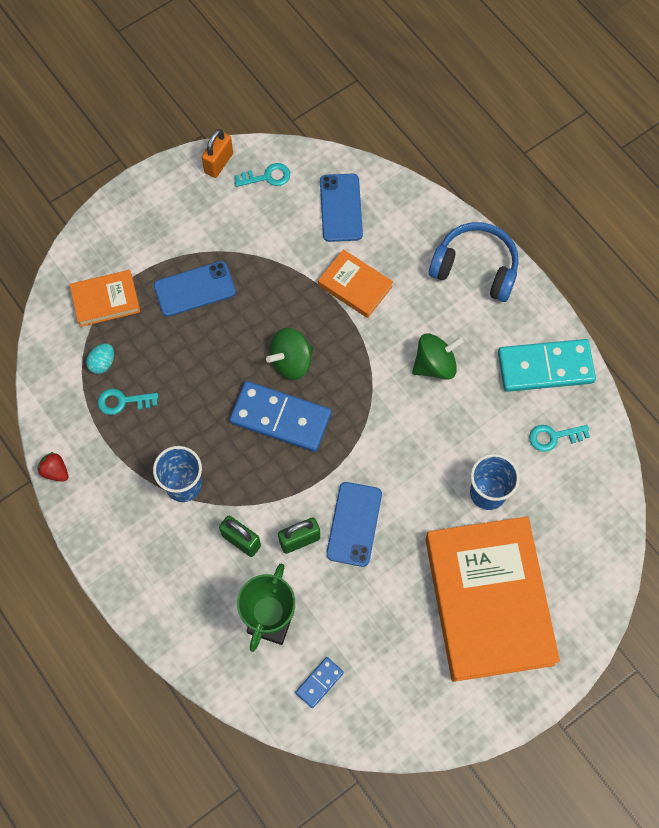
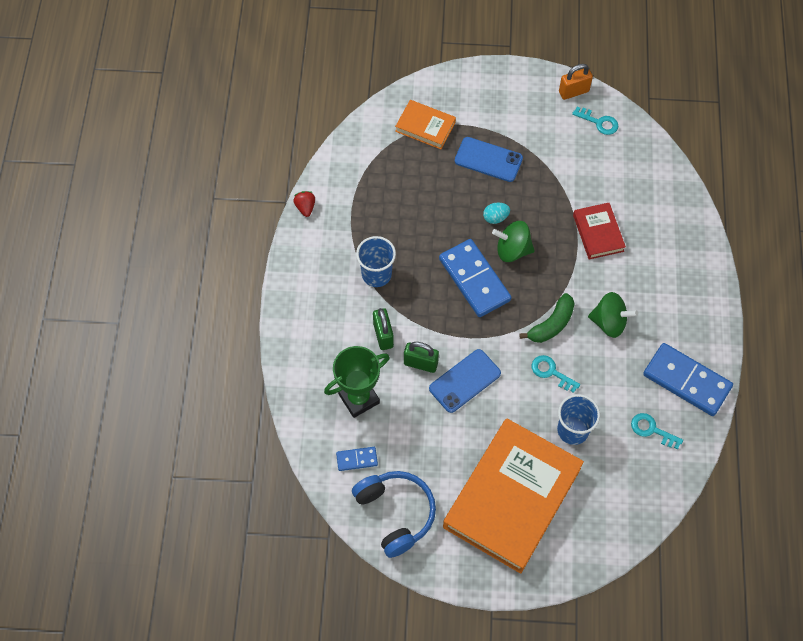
camera: 40 degrees right, 5 degrees down
turquoise egg [86,343,114,374] -> turquoise egg moved to [483,203,510,224]
turquoise key [98,389,158,415] -> turquoise key moved to [532,355,580,393]
orange book [318,249,393,318] -> red book [573,203,626,260]
blue phone [320,173,363,242] -> none
blue headphones [429,222,519,302] -> blue headphones moved to [352,471,436,558]
turquoise domino [498,339,596,392] -> blue domino [643,343,733,416]
none -> green banana [519,293,575,343]

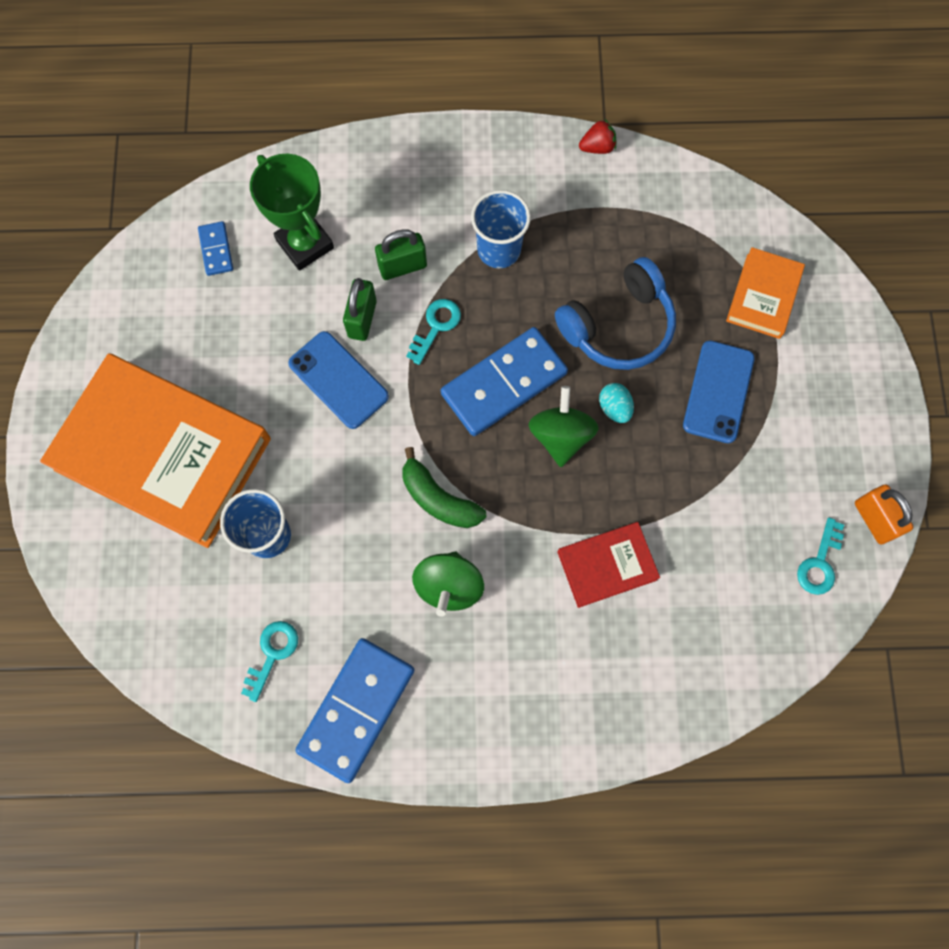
camera: 85 degrees right, 10 degrees up
blue headphones [352,471,436,558] -> blue headphones moved to [555,257,676,370]
turquoise key [532,355,580,393] -> turquoise key moved to [406,299,461,365]

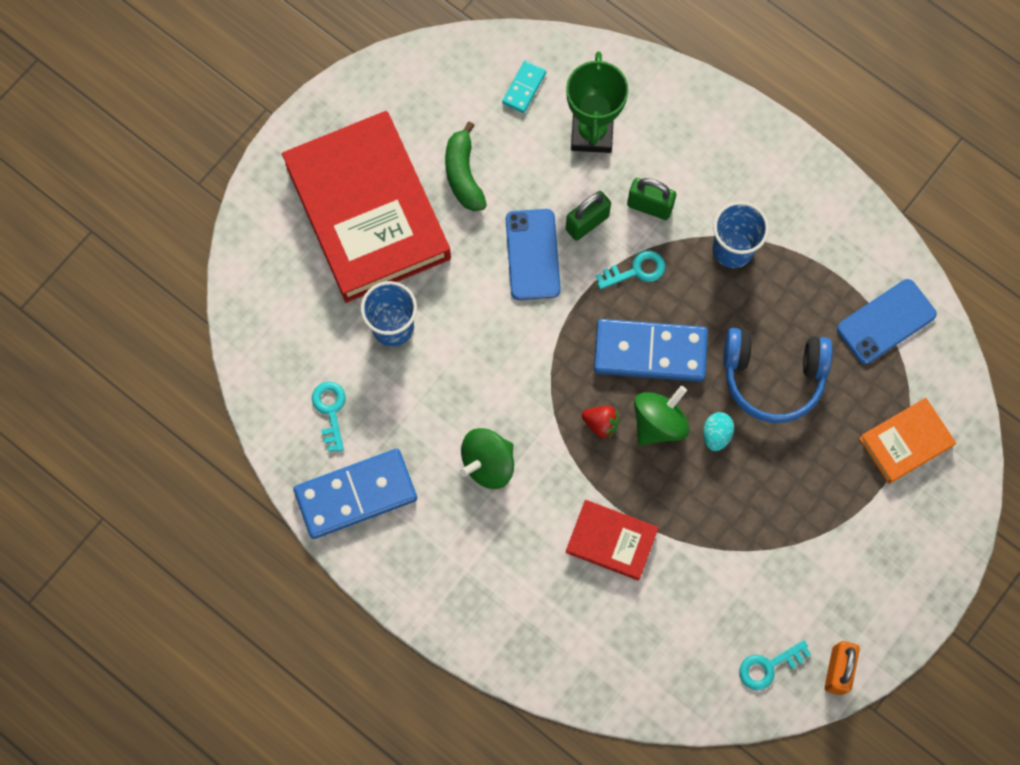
camera: 40 degrees right, 0 degrees up
orange book [40,353,271,548] -> red book [282,111,451,303]
blue domino [198,221,233,276] -> turquoise domino [502,61,546,113]
turquoise key [241,621,298,702] -> turquoise key turned 75 degrees counterclockwise [312,382,346,452]
green banana [403,447,487,528] -> green banana moved to [445,121,487,211]
red strawberry [579,119,616,154] -> red strawberry moved to [582,406,619,439]
blue phone [683,340,755,443] -> blue phone moved to [837,279,937,364]

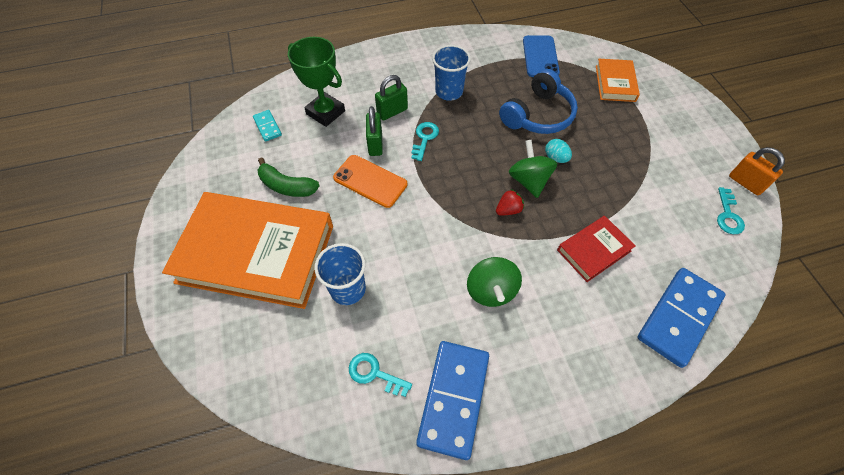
camera: 55 degrees left, 15 degrees down
red book [282,111,451,303] -> orange book [162,192,333,309]
blue phone [506,209,561,300] -> orange phone [333,155,407,208]
blue domino [594,319,708,382] -> blue domino moved to [637,268,726,368]

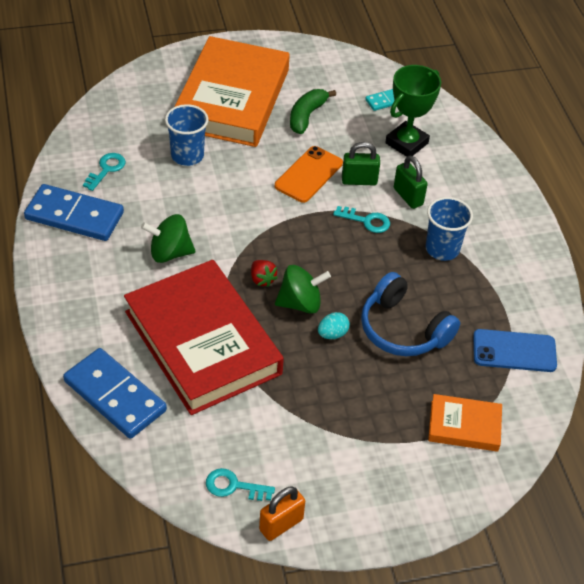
camera: 90 degrees right, 10 degrees down
red book [557,216,636,282] -> red book [124,260,284,415], size x2.17

